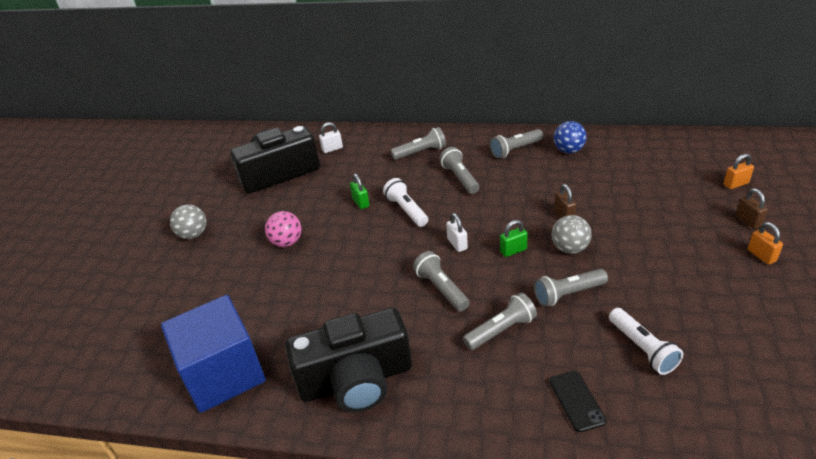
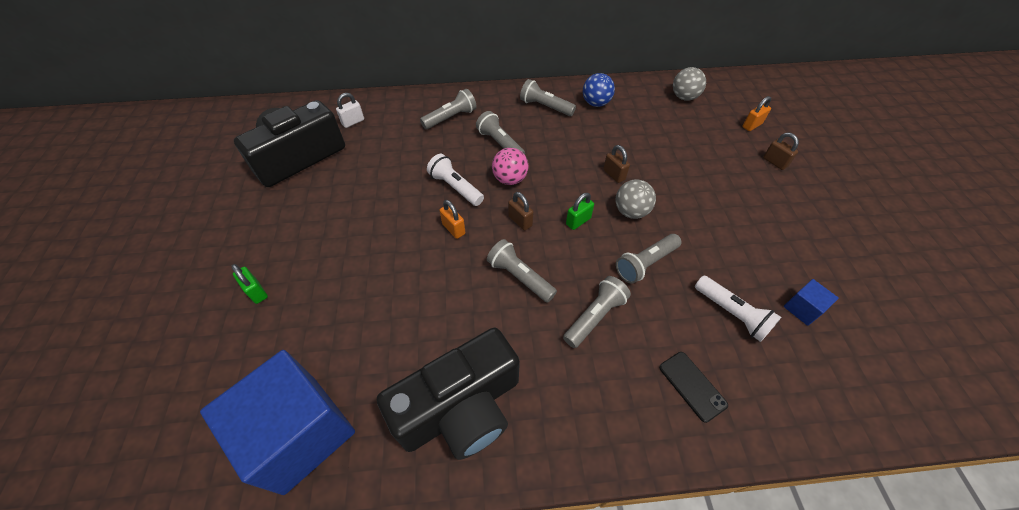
camera: 20 degrees left, 15 degrees up
grey ball [170,204,206,239] -> grey ball moved to [673,67,706,101]
pink ball [265,211,301,247] -> pink ball moved to [492,148,529,185]
green padlock [350,174,370,209] -> green padlock moved to [231,264,268,304]
white padlock [446,213,468,252] -> brown padlock [508,192,533,231]
grey flashlight [490,129,543,159] -> grey flashlight turned 75 degrees clockwise [520,79,576,116]
orange padlock [748,222,783,265] -> orange padlock moved to [439,200,465,239]
none -> blue cube [783,279,839,326]

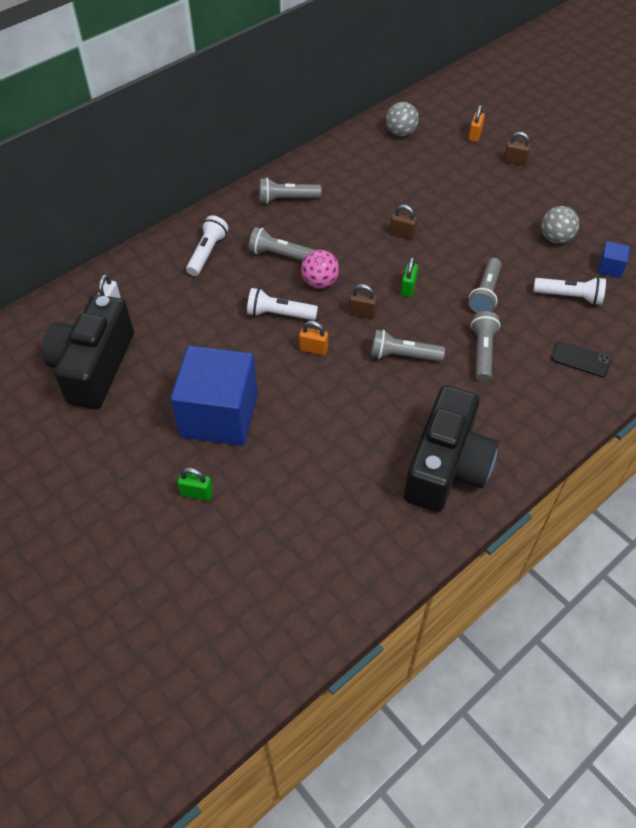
camera: 35 degrees left, 0 degrees up
blue cube [200,350,355,495] -> blue cube moved to [170,346,258,446]
grey flashlight [420,89,477,129] -> white flashlight [186,215,229,276]
blue ball [583,73,615,107] -> none
grey ball [616,180,656,219] -> grey ball moved to [541,206,579,244]

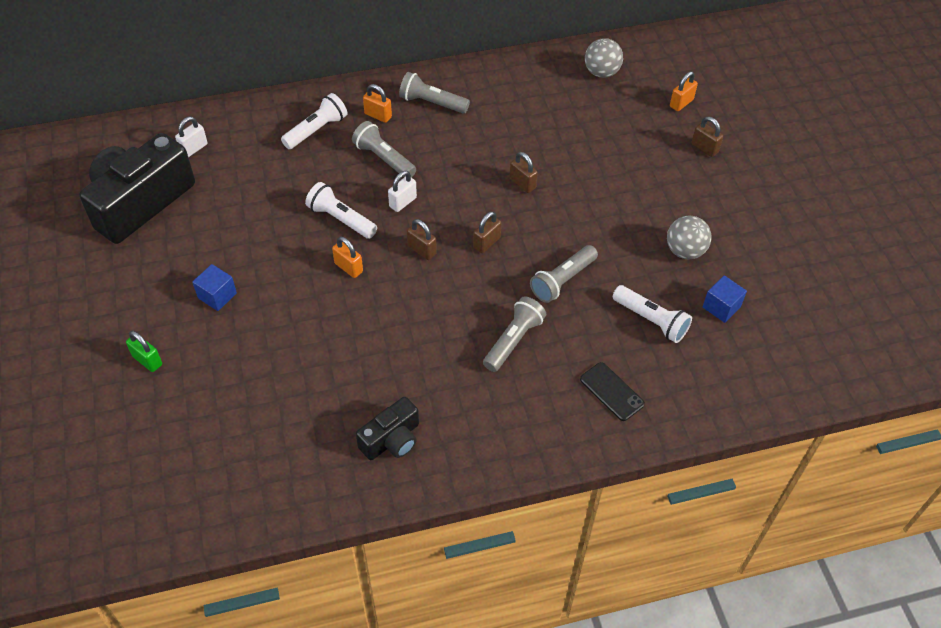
camera: 25 degrees right, 0 degrees up
blue cube [170,346,258,446] -> blue cube [192,264,237,311], size x0.40
pink ball [301,250,339,289] -> white padlock [388,171,417,212]
grey flashlight [371,330,445,362] -> none
green padlock [401,257,418,297] -> brown padlock [473,211,501,253]
black camera [404,385,498,512] -> black camera [356,397,419,460], size x0.52
none -> orange padlock [363,84,392,123]

